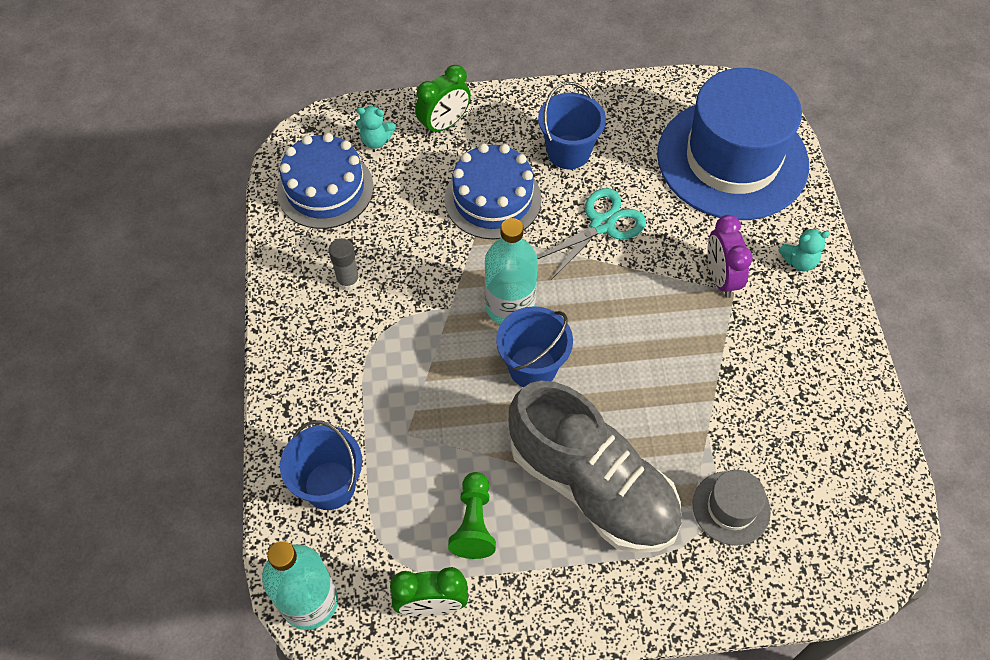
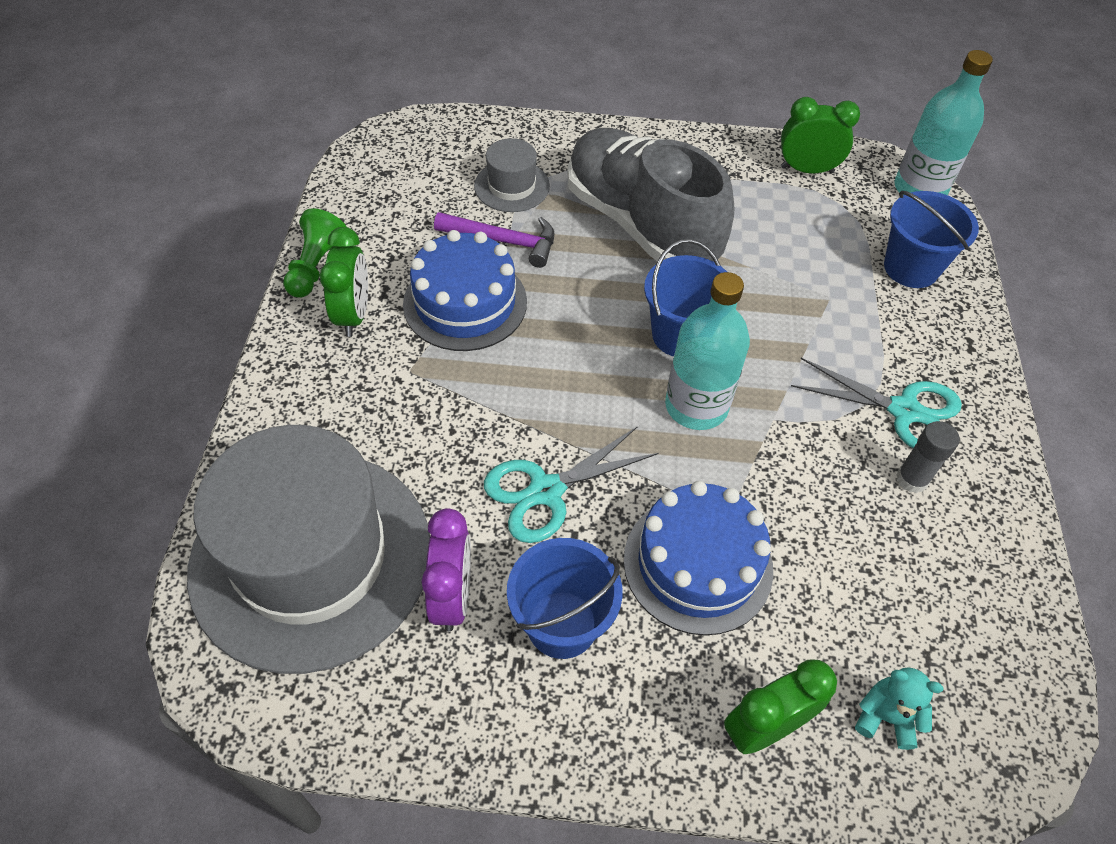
camera: 170 degrees left, 5 degrees down
blue cake [277,133,374,229] -> blue cake moved to [403,230,527,351]
green pawn [448,472,496,559] -> green pawn moved to [283,208,347,298]
blue hat [657,68,809,220] -> grey hat [187,425,430,674]
purple clock [707,215,753,298] -> purple clock moved to [422,508,471,631]
turquoise teddy bear [779,227,830,271] -> none
none -> green clock [320,227,368,337]
none -> purple hammer [434,212,554,268]
none -> turquoise scissors [791,358,962,448]

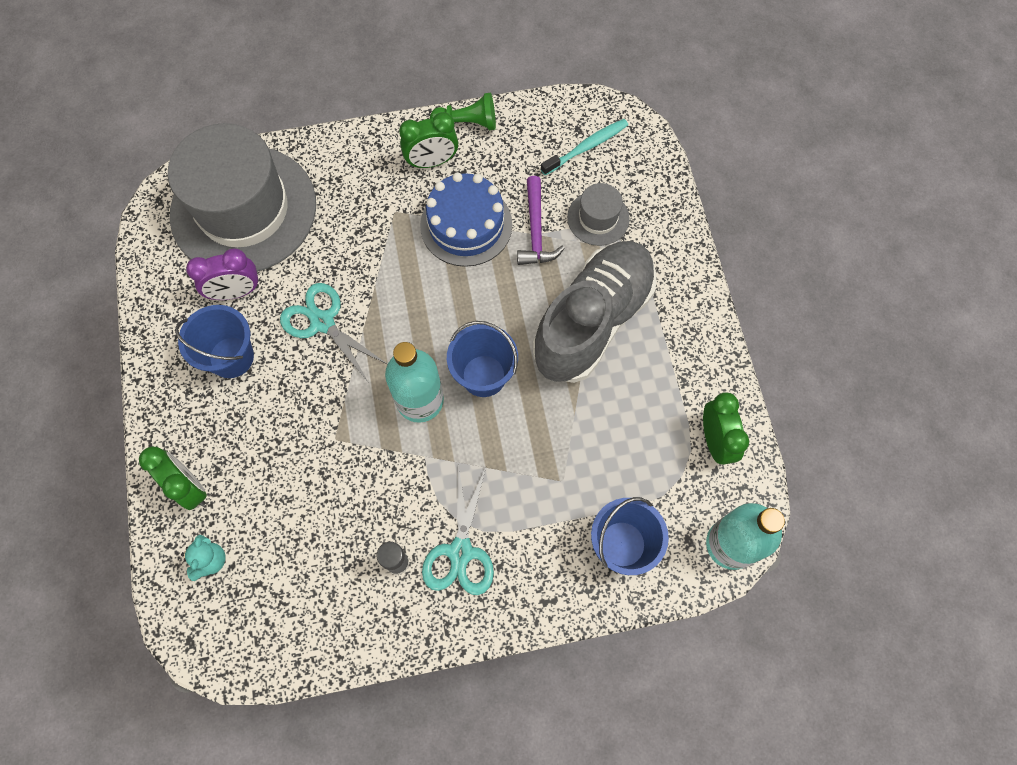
camera: 75 degrees right, 15 degrees up
blue cake [624,481,773,636] -> none
none -> turquoise toothbrush [541,119,628,175]

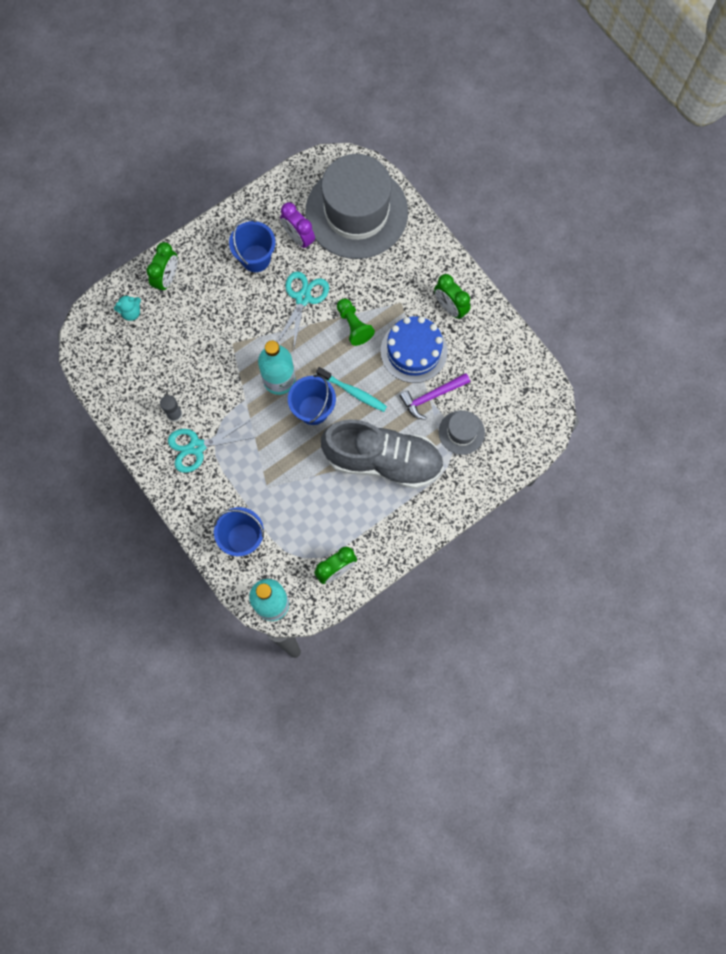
camera: 65 degrees right, 5 degrees up
green pawn [430,93,496,130] -> green pawn moved to [337,298,375,346]
turquoise toothbrush [541,119,628,175] -> turquoise toothbrush moved to [316,367,387,412]

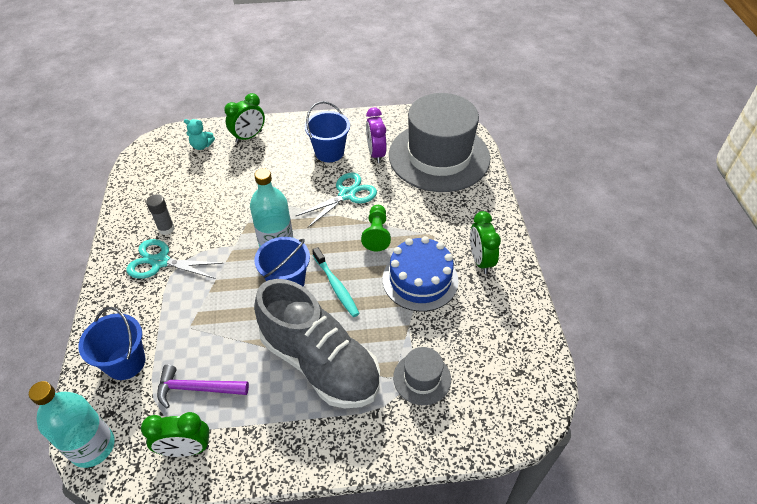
camera: 30 degrees right, 25 degrees down
purple hammer [399,373,470,420] -> purple hammer moved to [157,365,249,409]

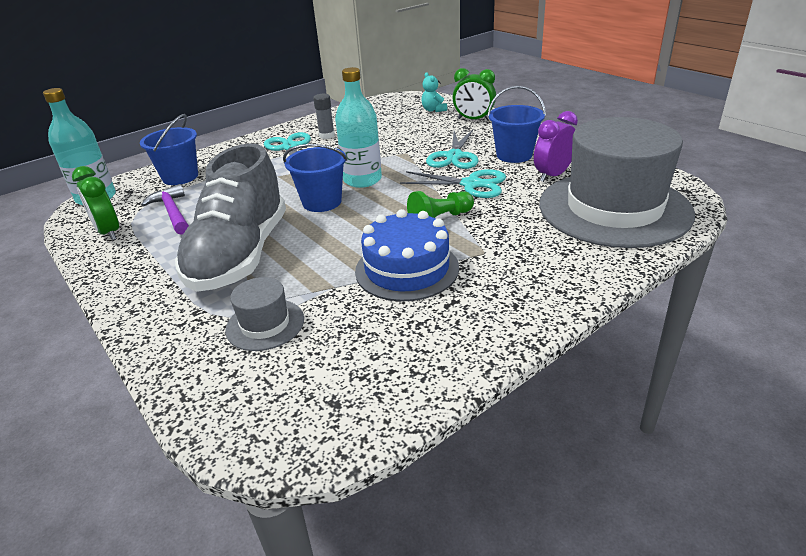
camera: 60 degrees right, 15 degrees down
turquoise toothbrush [312,247,360,317] -> none
green clock [470,211,501,274] -> none
none -> turquoise scissors [426,130,479,169]

